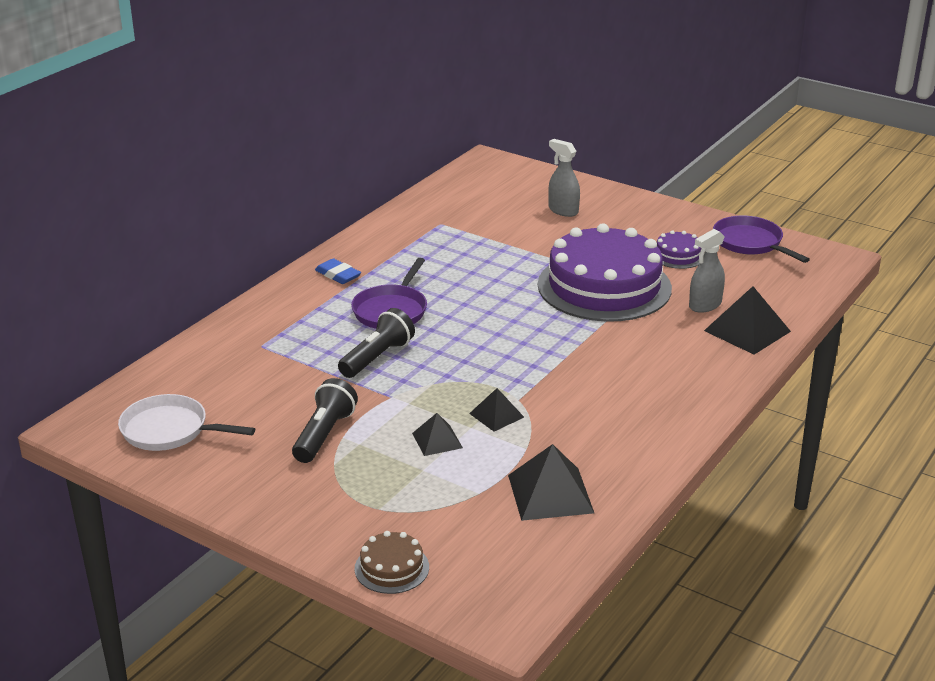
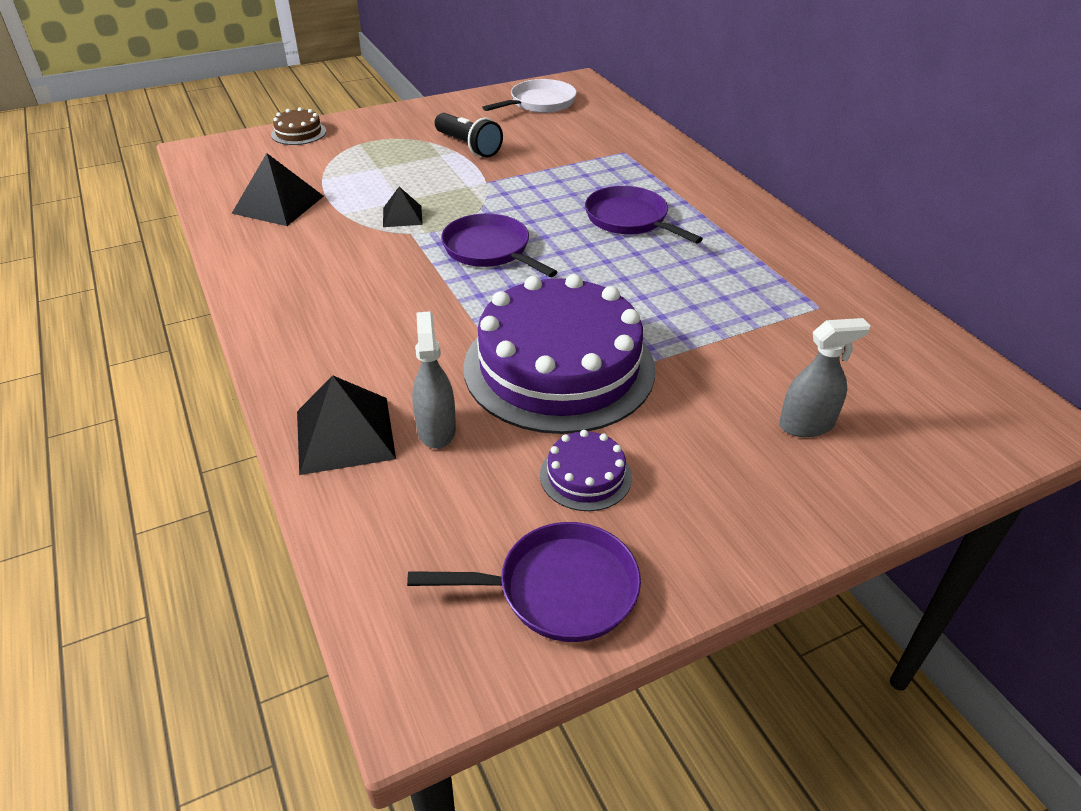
camera: 120 degrees right, 10 degrees up
blue eraser [315,258,361,284] -> none
black flashlight [338,308,415,378] -> none
black pyramid [412,413,463,456] -> none
none -> purple pan [441,213,557,277]

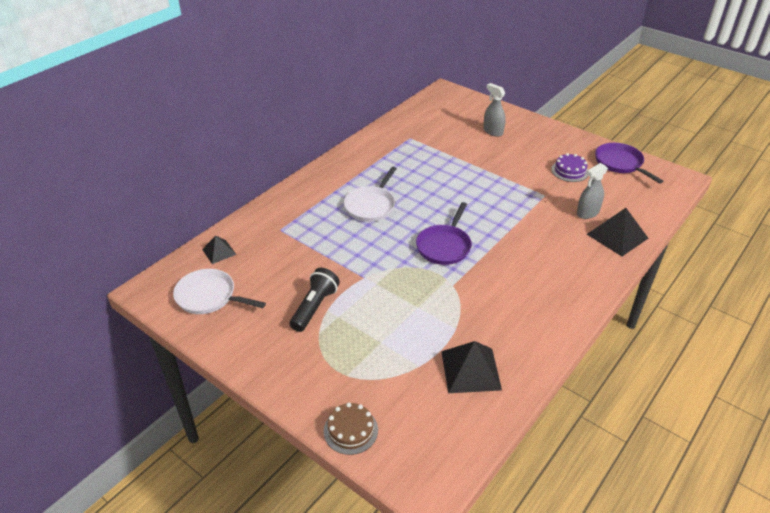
camera: 115 degrees left, 0 degrees up
black pyramid [383,187,423,227] -> black pyramid moved to [202,235,236,264]
purple cake [464,274,655,434] -> none
purple pan [585,186,703,244] -> white pan [344,167,397,222]

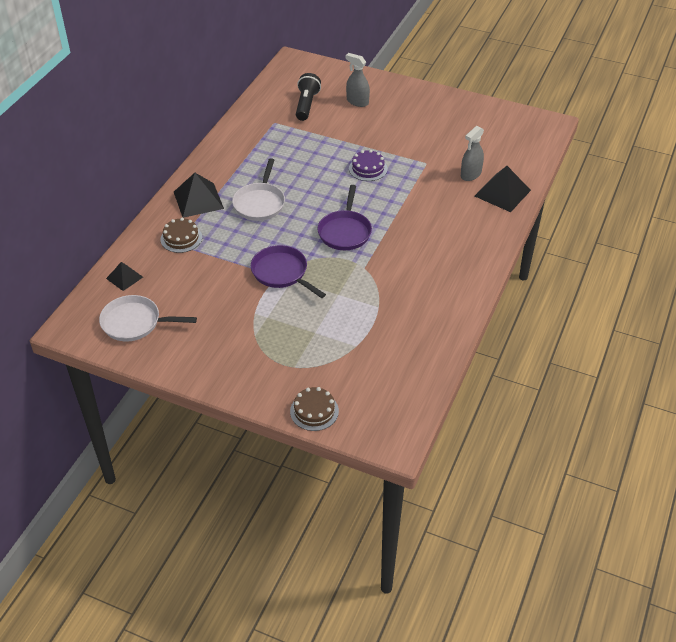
camera: 15 degrees left, 5 degrees up
black flashlight [290,268,340,332] -> black flashlight moved to [296,73,321,121]
black pyramid [441,341,502,393] -> black pyramid moved to [174,173,224,218]
purple cake [551,153,588,182] -> purple cake moved to [349,150,387,181]
purple pan [595,143,663,184] -> purple pan moved to [251,245,326,298]
none -> brown cake [161,218,202,253]

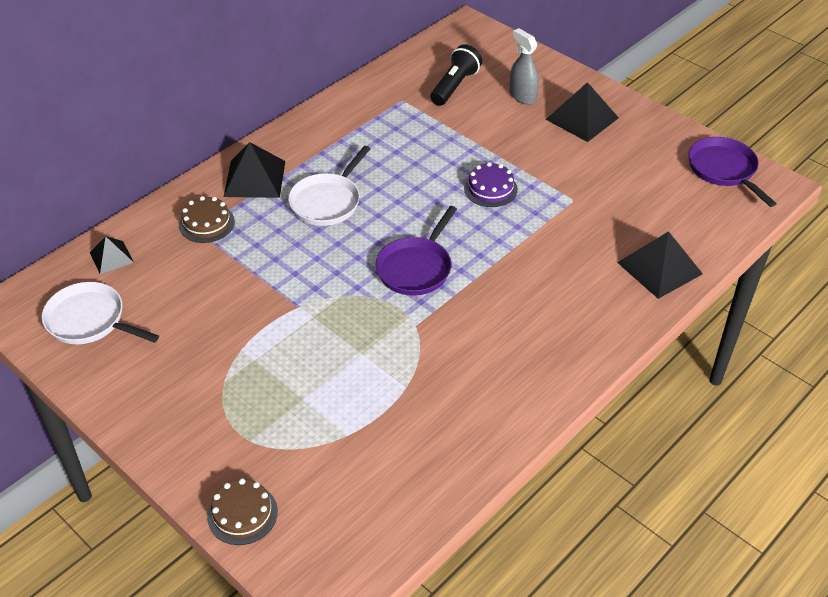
camera: 20 degrees right, 0 degrees up
purple pan [251,245,326,298] -> purple pan moved to [688,137,777,207]
grey spray bottle [461,126,484,181] -> none
none -> black pyramid [545,82,619,142]

